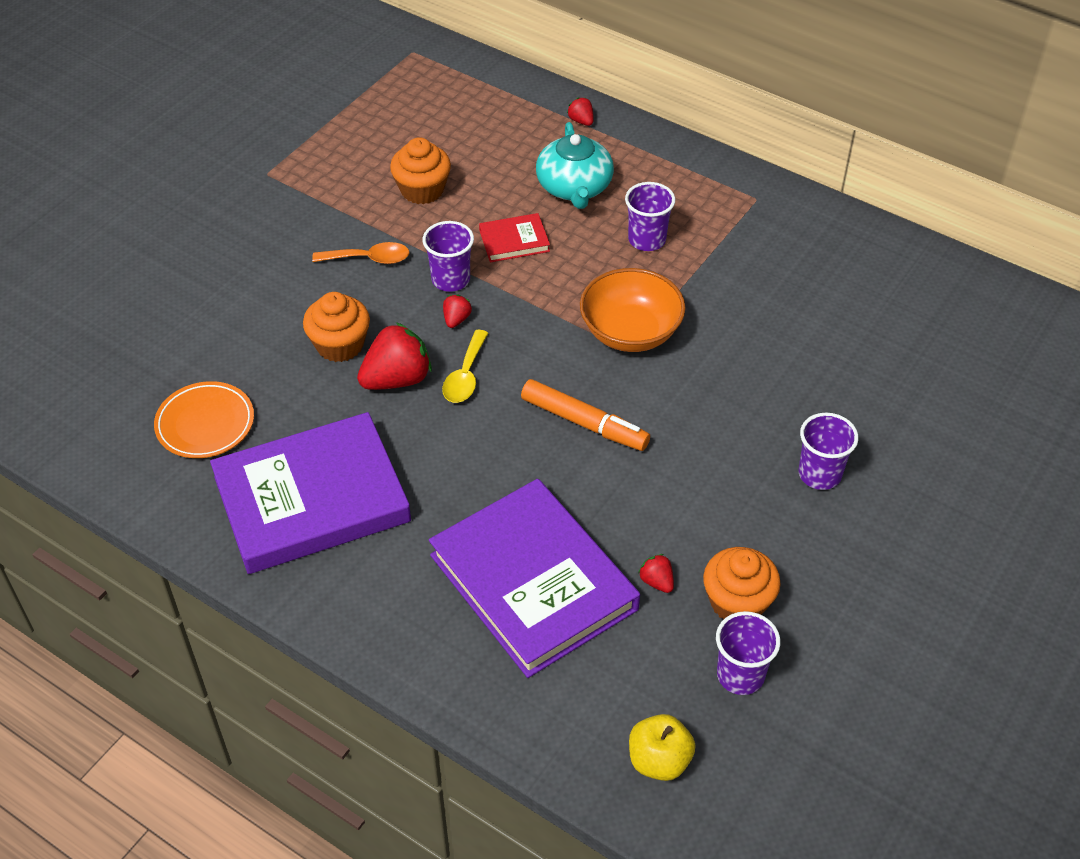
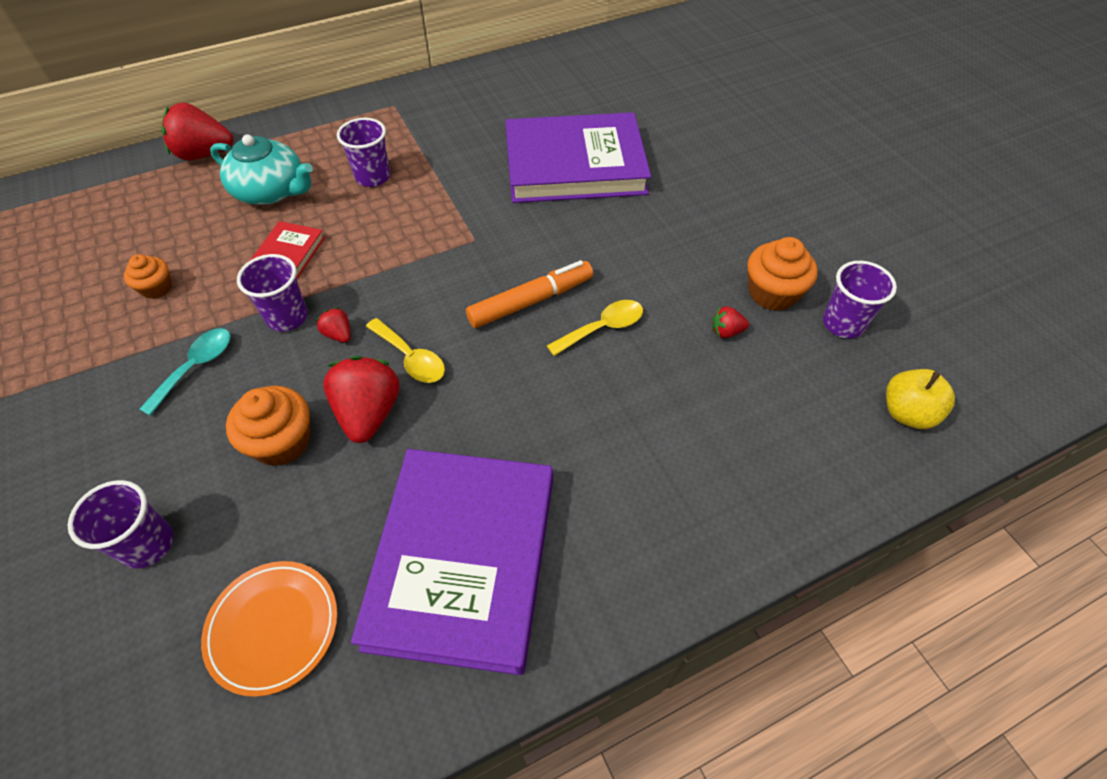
camera: 60 degrees left, 5 degrees up
orange spoon [312,242,410,264] -> turquoise spoon [140,328,231,416]
orange cupcake [390,137,451,204] -> orange cupcake [124,254,172,299], size x0.62
purple book [429,479,640,678] -> purple book moved to [506,112,651,203]
red strawberry [567,97,593,126] -> red strawberry [161,102,233,161], size x2.10
orange bowl [580,268,686,352] -> none
purple cup [799,413,858,490] -> purple cup moved to [68,480,173,568]
none -> yellow spoon [547,300,643,356]

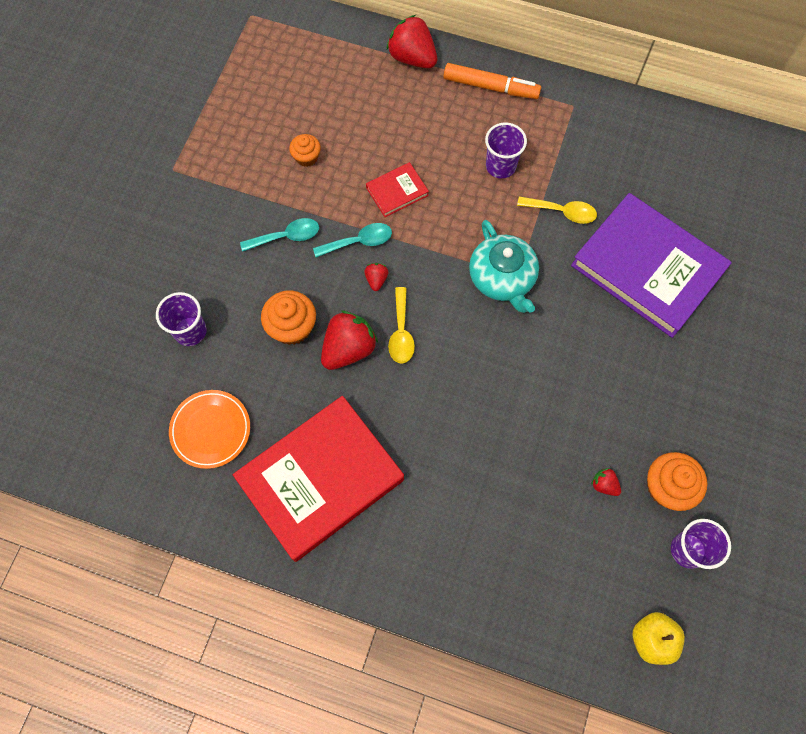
camera: 45 degrees right, 15 degrees up
turquoise teapot [210,134,313,205] -> turquoise teapot moved to [469,220,539,313]
purple cup [237,254,308,331] -> turquoise spoon [313,223,392,257]
purple book [351,449,553,675] -> red book [233,396,404,562]
orange marker [466,260,593,328] -> orange marker moved to [444,63,541,99]
yellow spoon [547,300,643,356] -> yellow spoon moved to [517,196,597,224]

